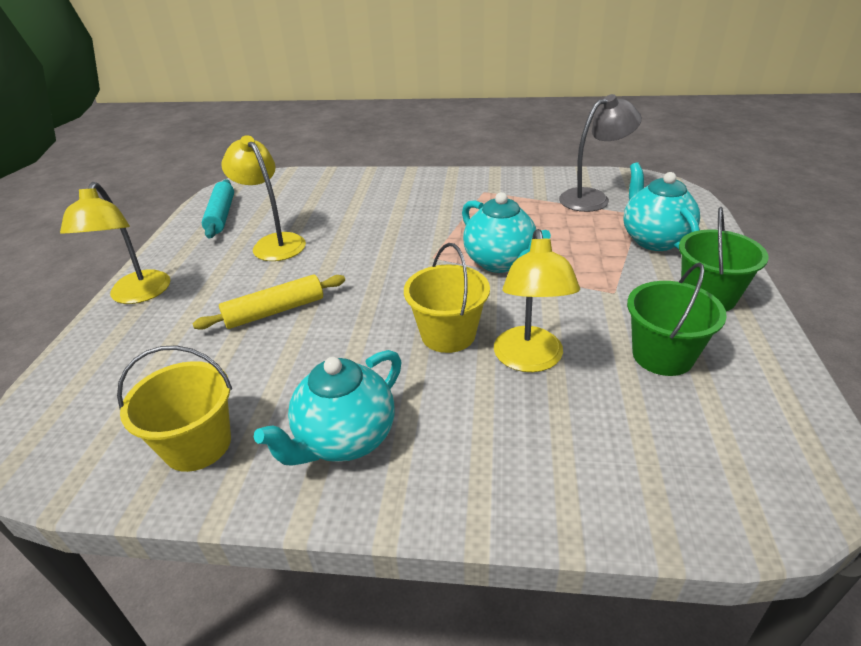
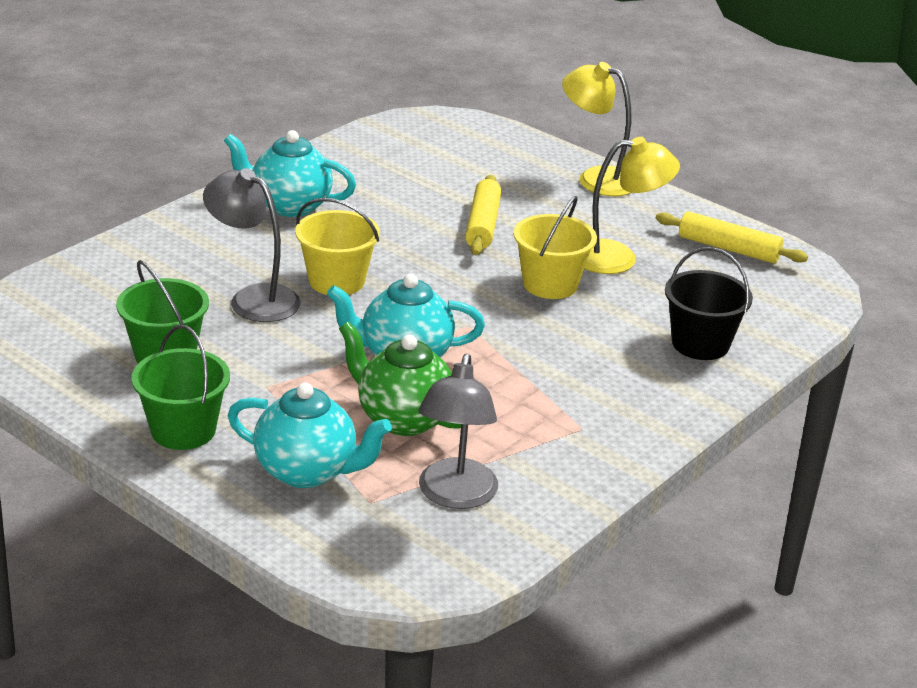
camera: 120 degrees right, 5 degrees down
yellow bucket [117,345,232,472] -> yellow bucket moved to [514,196,597,299]
turquoise rolling pin [202,179,234,239] -> yellow rolling pin [656,211,808,263]
turquoise teapot [254,350,402,466] -> turquoise teapot turned 60 degrees counterclockwise [224,130,356,217]
yellow lamp [494,229,580,372] -> grey lamp [203,168,300,322]
none -> green teapot [339,322,461,436]
none -> black bucket [665,247,753,360]

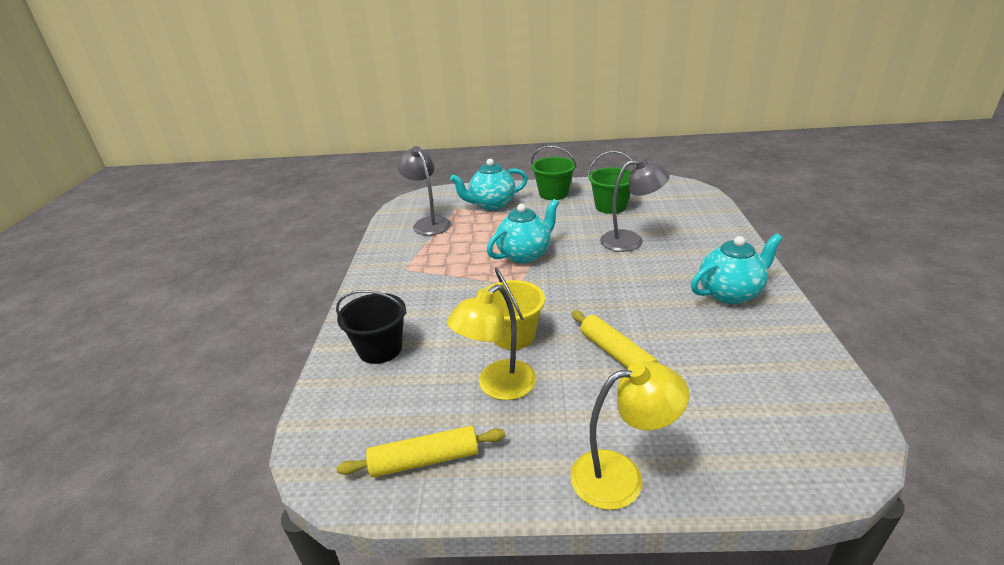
camera: 145 degrees right, 0 degrees up
yellow bucket [295,198,380,295] -> none
green teapot [339,322,461,436] -> none

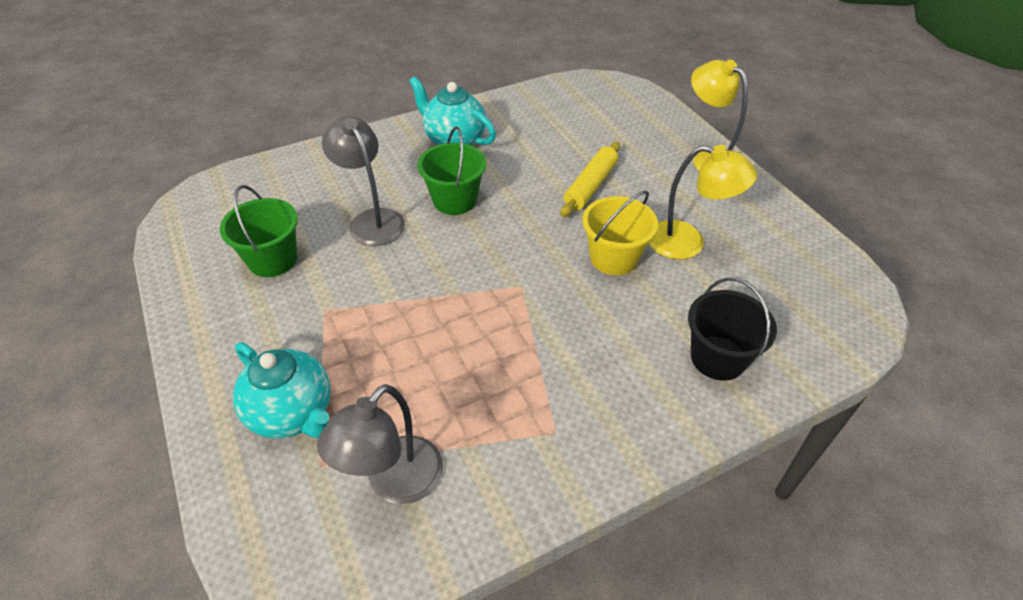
camera: 120 degrees left, 15 degrees up
yellow rolling pin [337,426,506,477] -> none
turquoise teapot [487,199,559,263] -> none
green bucket [531,145,577,200] -> green bucket moved to [418,126,486,215]

